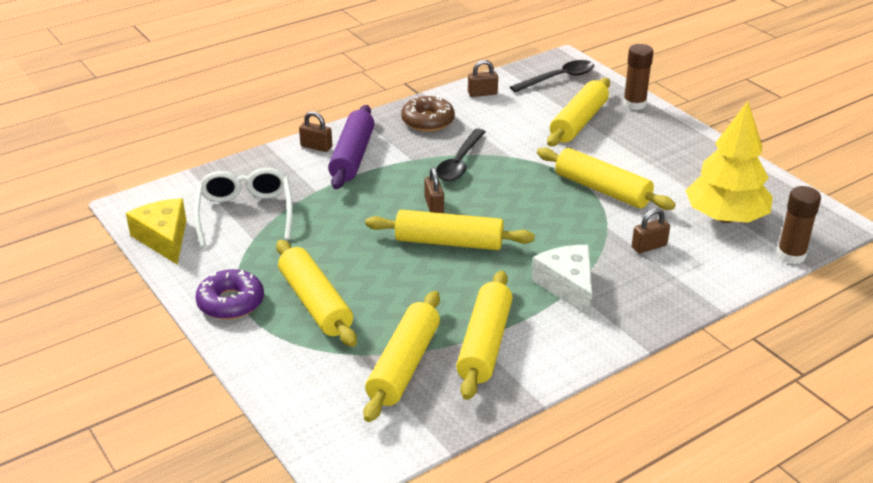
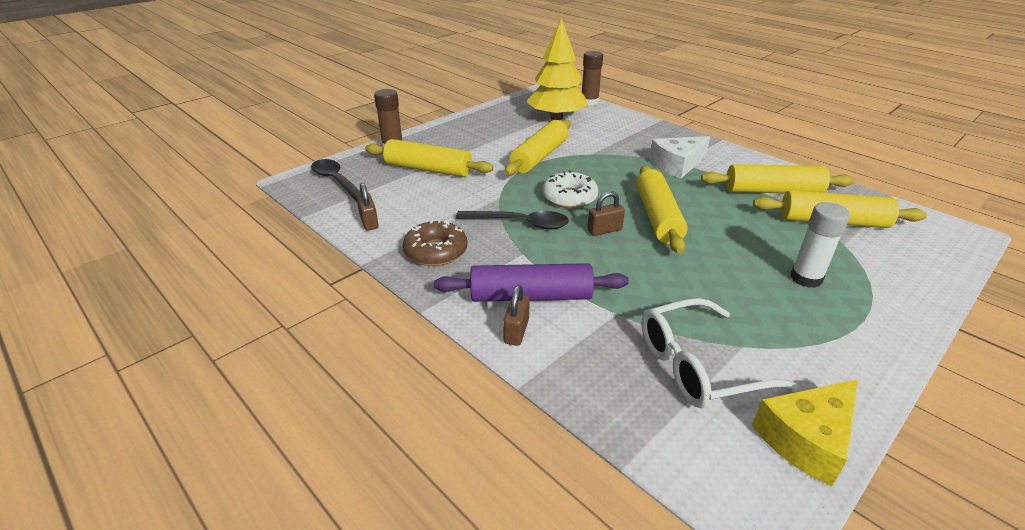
camera: 100 degrees left, 0 degrees up
purple donut [195,269,264,320] -> none
yellow rolling pin [276,240,357,347] -> white glue stick [790,202,850,288]
brown padlock [632,208,670,253] -> none
none -> white donut [542,170,598,208]

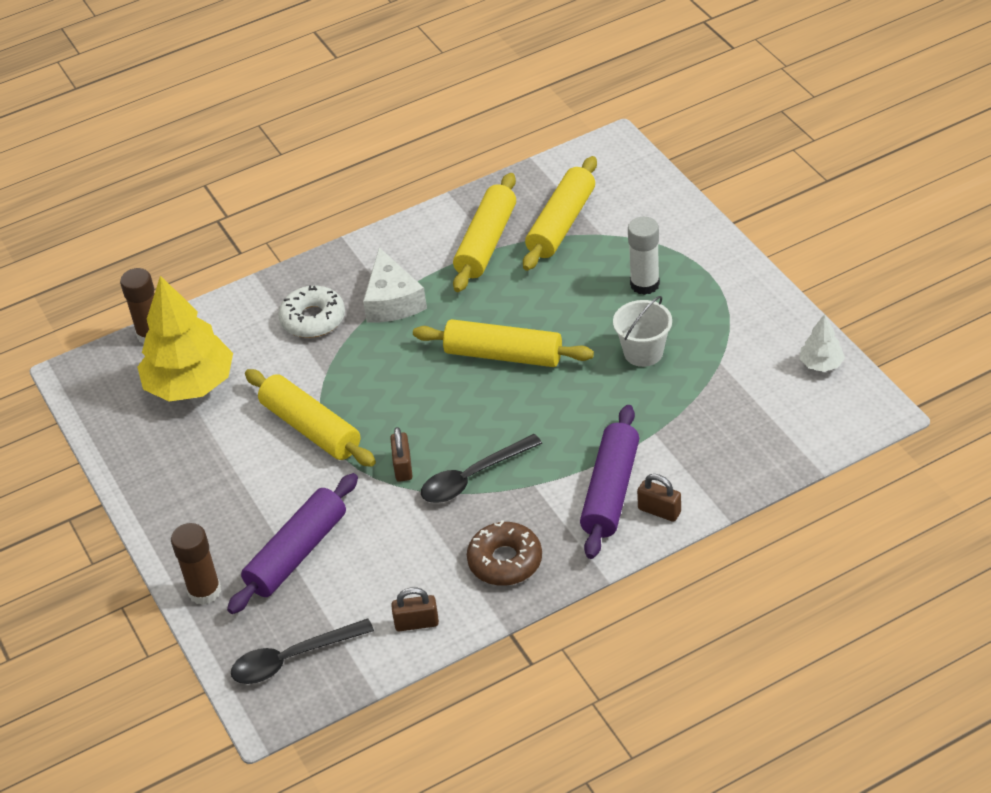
camera: 70 degrees left, 10 degrees up
yellow rolling pin [365,139,494,177] -> purple rolling pin [227,473,358,614]
black spoon [456,211,569,230] -> black spoon turned 150 degrees counterclockwise [421,434,542,503]
white donut [542,170,598,208] -> white donut moved to [278,286,345,338]
brown padlock [587,191,625,236] -> brown padlock moved to [390,427,412,482]
white glasses [641,298,798,408] -> none
yellow cheese [752,379,858,486] -> white tree [799,314,845,372]
none -> white bucket [613,296,672,367]

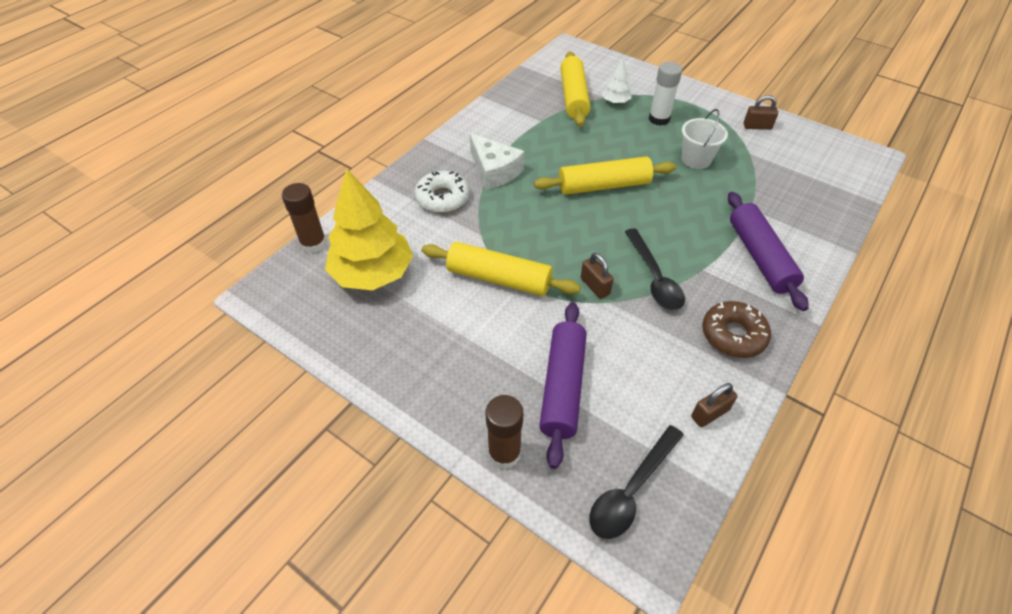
camera: 30 degrees left, 5 degrees up
black spoon [421,434,542,503] -> black spoon turned 45 degrees counterclockwise [625,228,685,310]
yellow rolling pin [453,173,516,292] -> none
brown padlock [637,474,681,522] -> brown padlock moved to [744,95,778,130]
white tree [799,314,845,372] -> white tree moved to [602,59,631,104]

